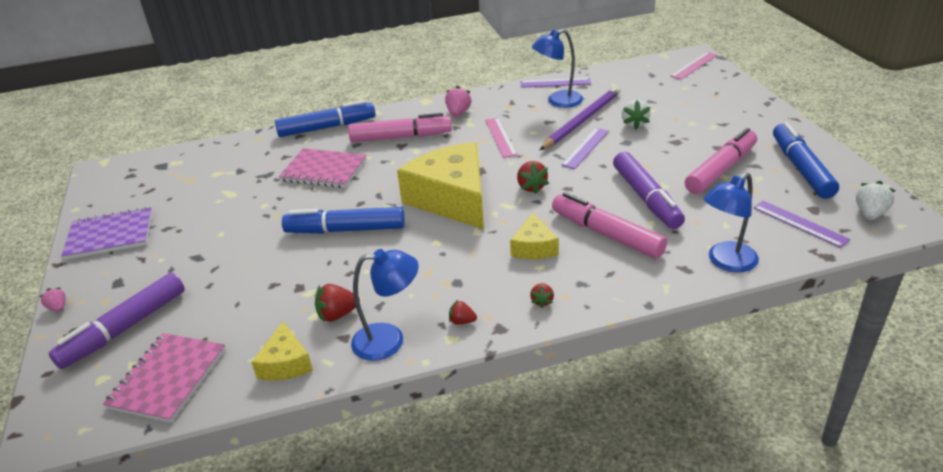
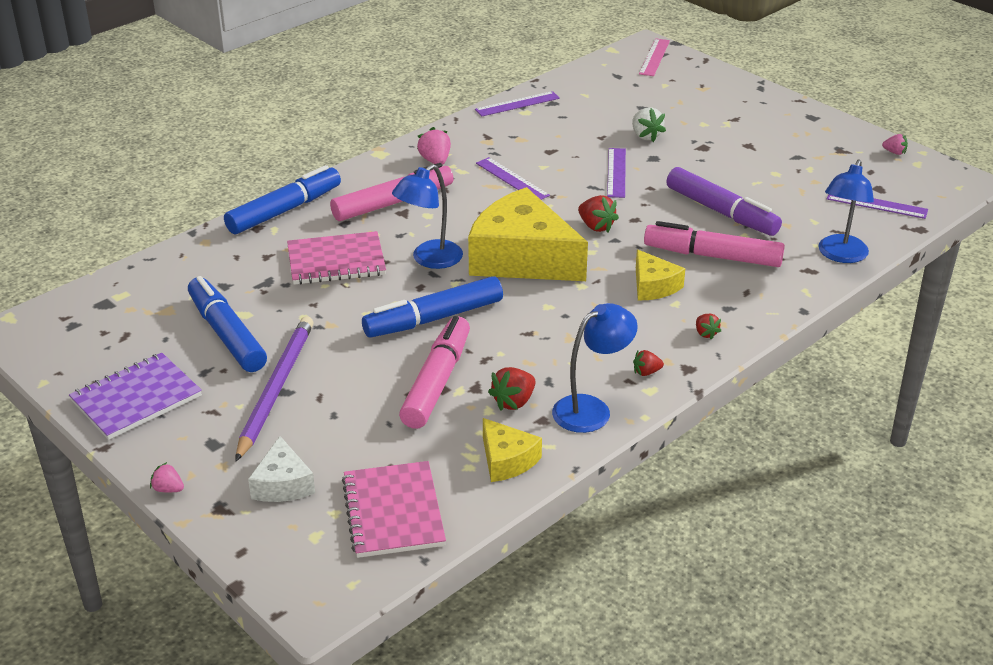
camera: 30 degrees left, 0 degrees up
purple marker [49,273,185,369] -> white cheese [248,436,315,502]
pink ruler [485,118,518,158] -> purple ruler [476,157,550,200]
blue lamp [532,29,583,108] -> blue lamp moved to [392,164,463,269]
purple pencil [540,86,621,150] -> purple pencil moved to [235,316,314,462]
pink marker [685,128,757,194] -> pink marker moved to [399,316,470,429]
blue marker [773,122,839,199] -> blue marker moved to [188,276,267,372]
white strawberry [856,181,896,220] -> none
none -> pink strawberry [882,134,908,155]

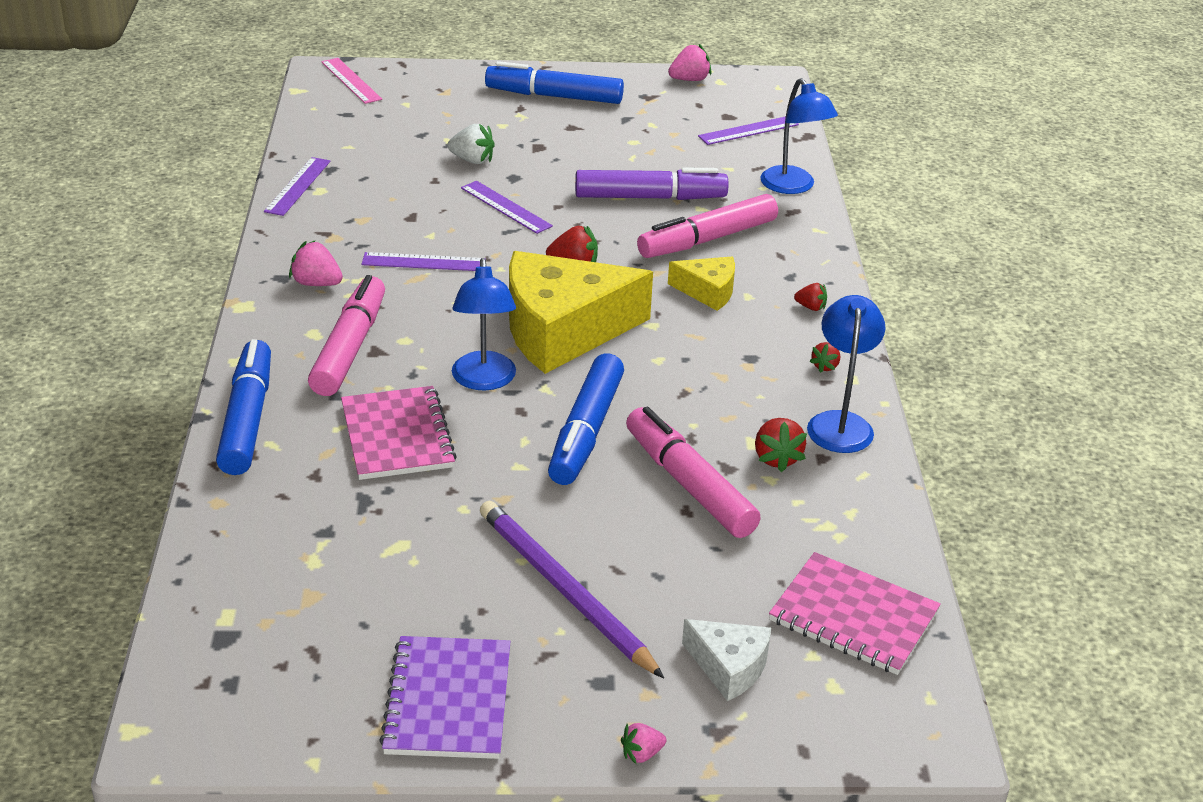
camera: 50 degrees left, 0 degrees up
blue marker [188,276,267,372] -> blue marker moved to [485,61,624,104]
pink notebook [287,231,386,285] -> pink notebook turned 45 degrees counterclockwise [341,386,457,480]
yellow cheese [483,418,542,482] -> none
pink strawberry [882,134,908,155] -> pink strawberry [668,44,711,81], size x1.61

